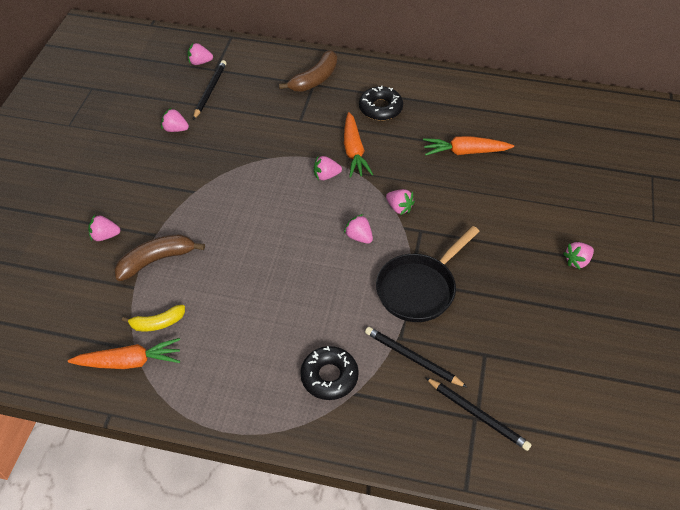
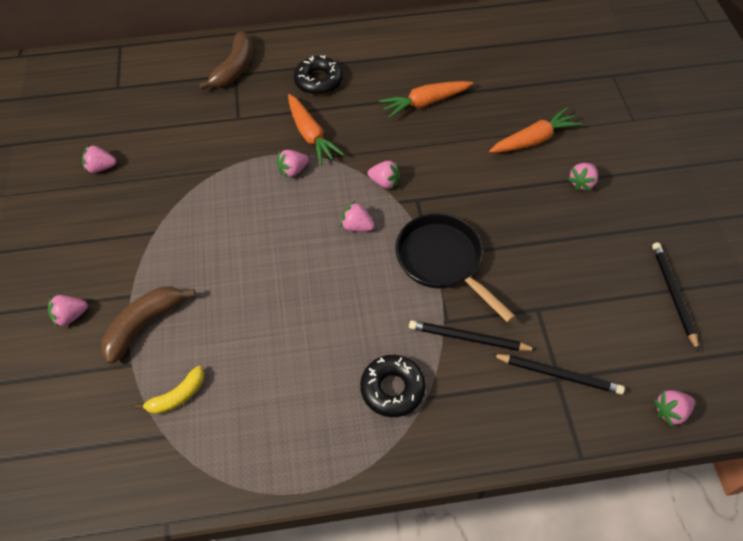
camera: 20 degrees left, 5 degrees up
orange carrot [68,338,180,369] -> orange carrot moved to [489,107,582,153]
pink strawberry [187,43,213,65] -> pink strawberry moved to [654,390,695,427]
black pencil [193,60,227,120] -> black pencil moved to [652,242,699,351]
black pan [376,226,480,322] -> black pan turned 120 degrees clockwise [395,213,515,323]

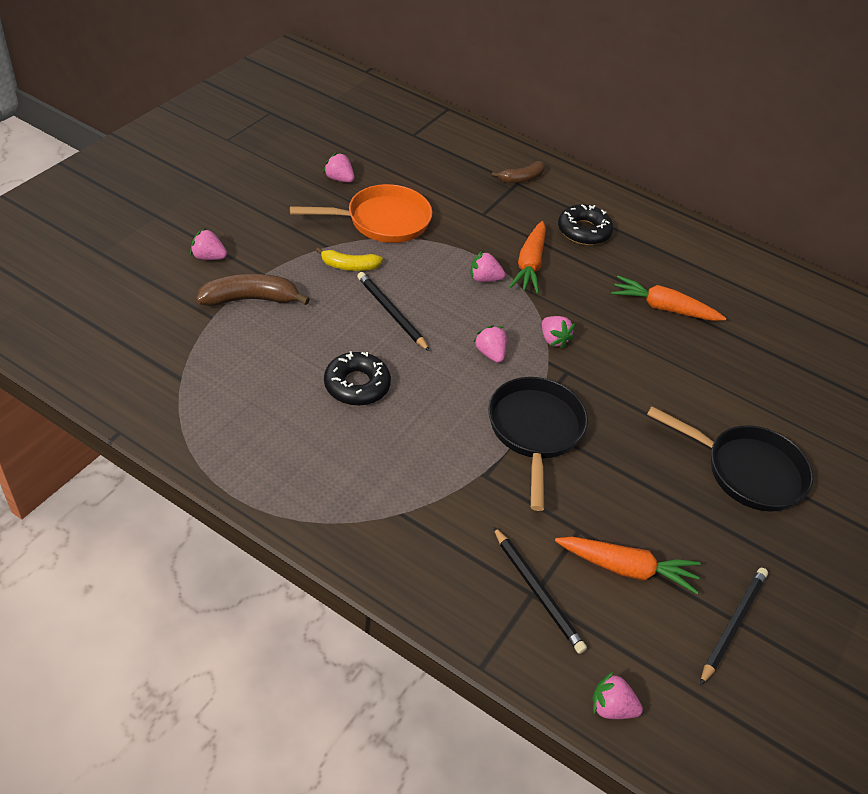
camera: 35 degrees right, 10 degrees down
yellow banana [135,366,204,414] -> yellow banana moved to [316,247,383,271]
brown banana [199,31,252,90] -> brown banana [492,161,545,183], size x0.65
black donut [360,355,426,417] -> black donut moved to [324,351,391,406]
black pencil [409,320,537,351] -> black pencil moved to [357,272,430,351]
orange carrot [489,107,582,153] -> orange carrot moved to [555,537,701,594]
pink strawberry [568,163,598,191] -> black pan [647,406,813,512]
none -> orange pan [290,184,432,243]

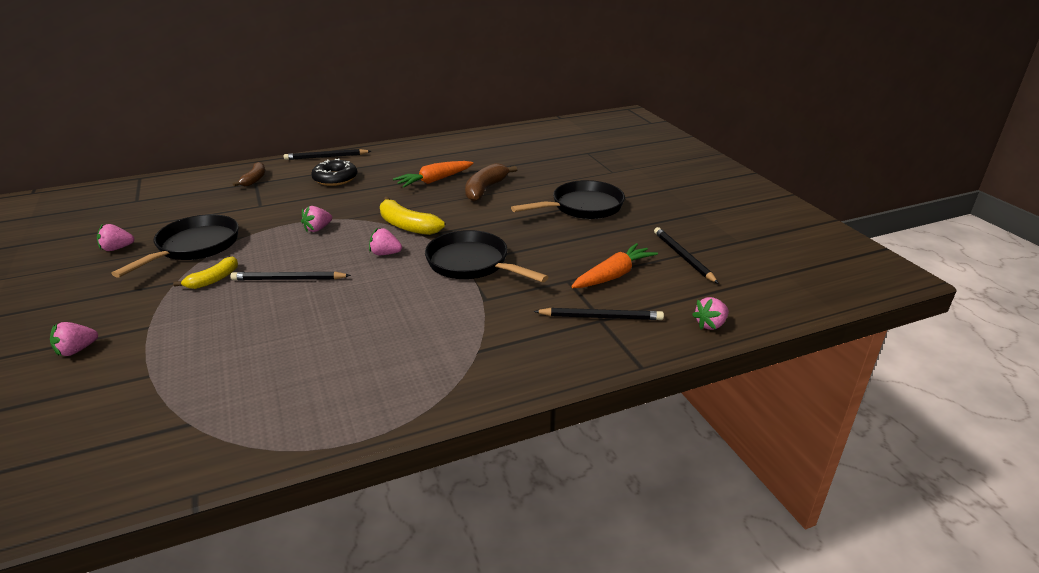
camera: 50 degrees left, 15 degrees down
brown banana [196,274,310,306] -> brown banana moved to [465,163,517,202]
orange pan [290,184,432,243] -> black pan [111,214,239,278]
black donut [324,351,391,406] -> none
orange carrot [509,221,546,294] -> none
pink strawberry [542,316,575,349] -> yellow banana [380,197,445,235]
none -> black pencil [284,149,371,160]

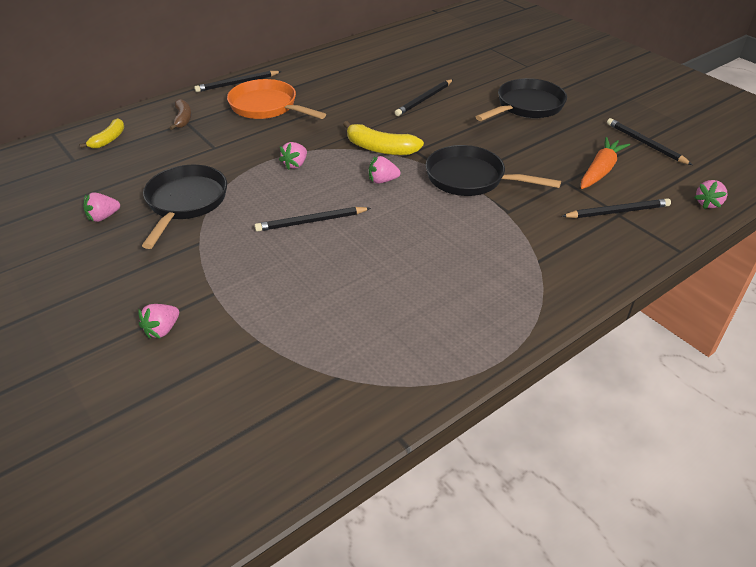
camera: 15 degrees left, 10 degrees up
yellow banana [173,257,238,289] -> yellow banana moved to [79,118,125,148]
black donut [311,159,357,186] -> orange pan [227,79,326,119]
orange carrot [393,161,474,188] -> none
brown banana [465,163,517,202] -> black pencil [395,79,453,116]

